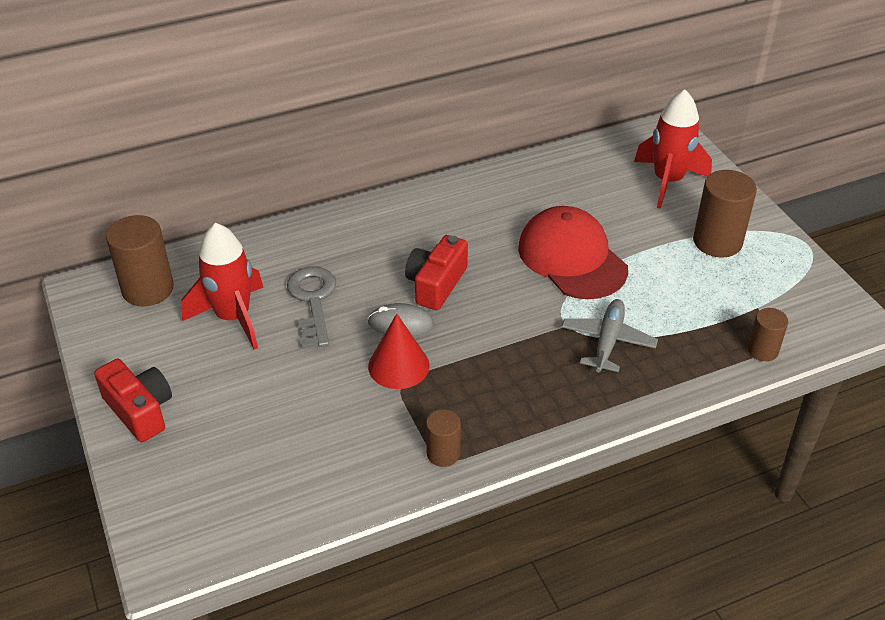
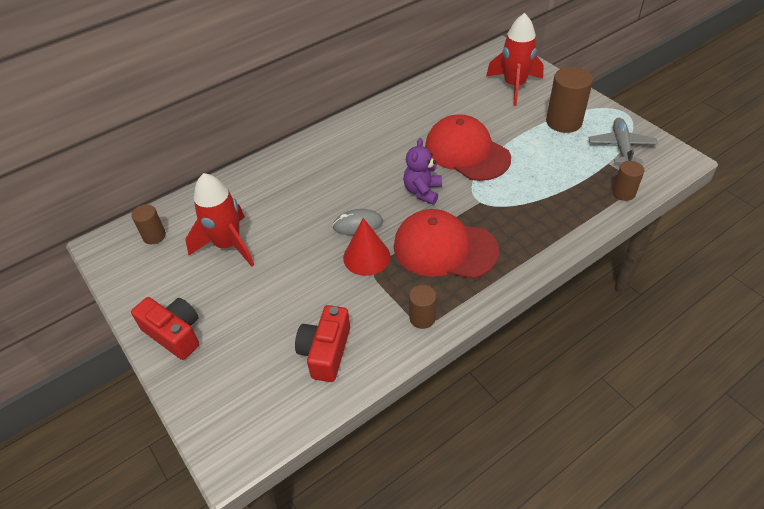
camera: 10 degrees left, 5 degrees up
brown cylinder [106,215,174,306] -> brown cylinder [131,204,166,244], size x0.57
grey key [287,266,336,348] -> none
red camera [405,235,468,310] -> red camera moved to [295,305,350,382]
grey plane [561,299,658,372] -> grey plane moved to [588,118,658,163]
none -> red cap [394,209,499,279]
none -> purple teddy bear [403,138,442,205]

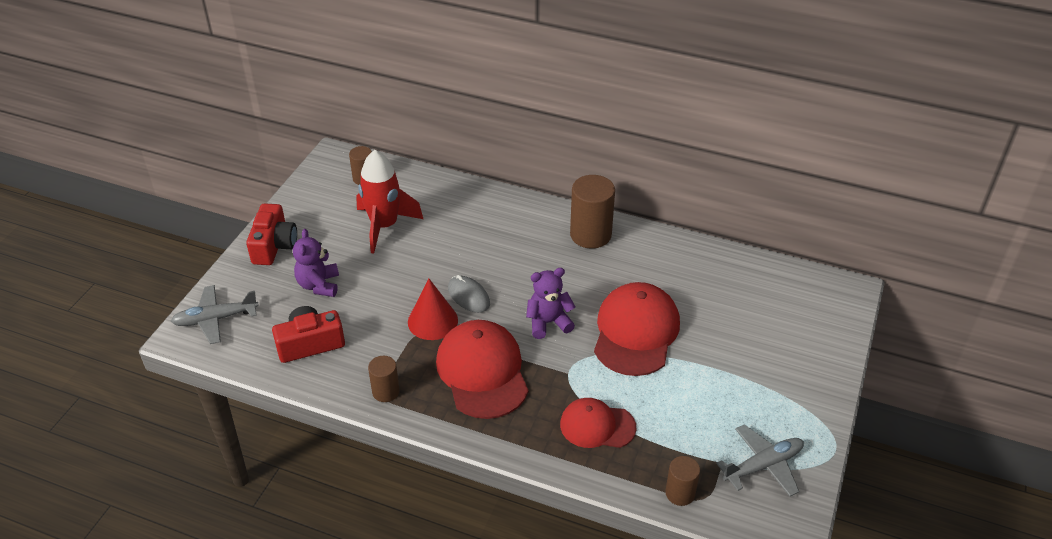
camera: 55 degrees right, 5 degrees down
red rocket [486,13,544,106] -> none
brown cylinder [546,67,593,133] -> brown cylinder moved to [570,175,615,249]
none -> grey plane [171,285,259,344]
none -> purple teddy bear [293,229,339,297]
none -> red cap [560,398,636,448]

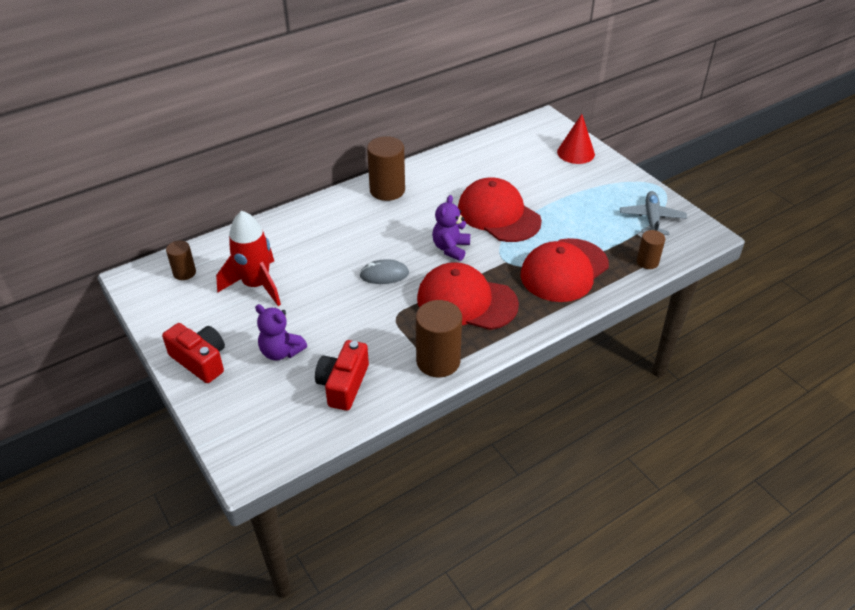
camera: 55 degrees left, 0 degrees up
grey plane [171,285,259,344] -> none
brown cylinder [368,356,400,402] -> brown cylinder [416,300,462,377], size x1.76
red cone [408,279,458,340] -> red cone moved to [557,114,595,164]
red cap [560,398,636,448] -> red cap [521,238,609,302], size x1.62

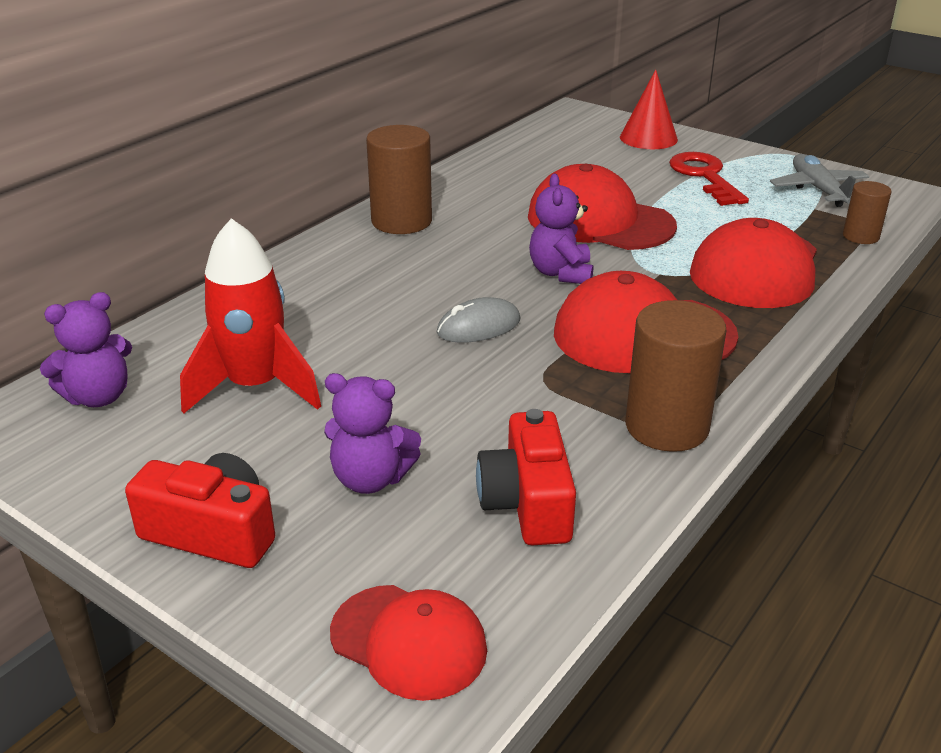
camera: 20 degrees left, 10 degrees down
brown cylinder [166,241,196,280] -> purple teddy bear [40,292,132,407]
none -> red cap [330,585,487,701]
none -> red key [669,152,749,206]

